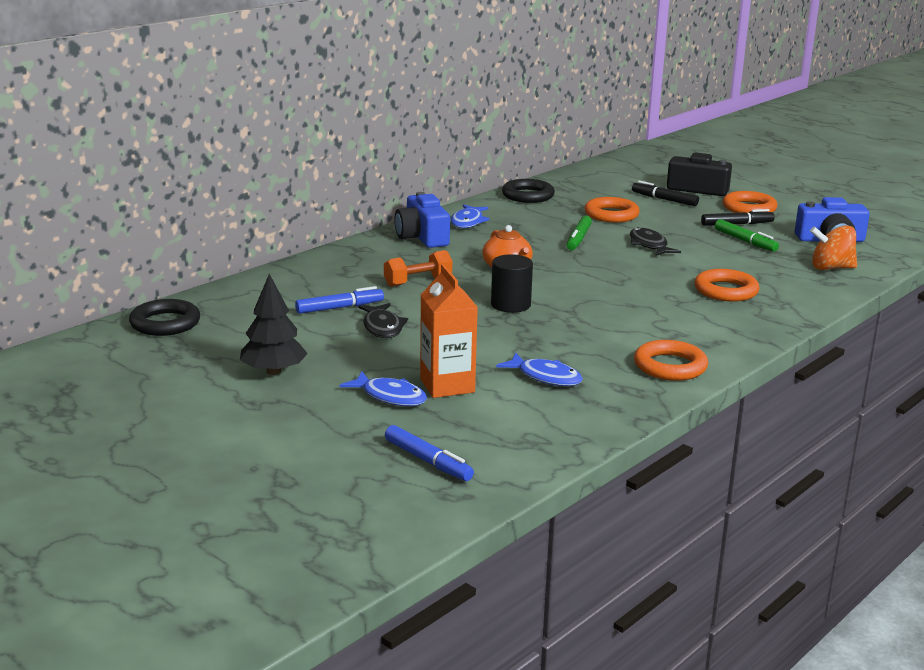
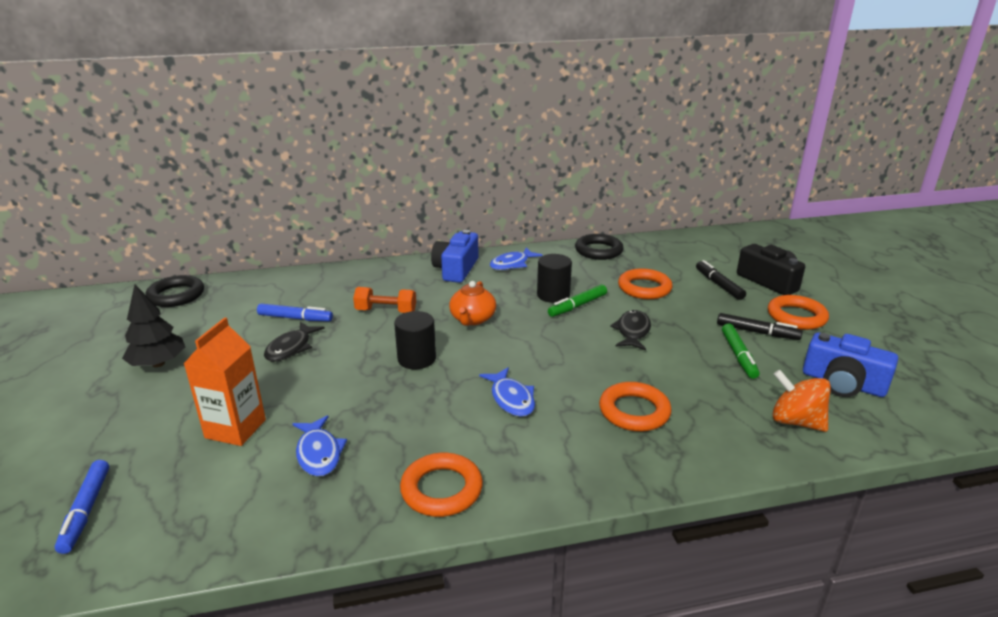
camera: 35 degrees right, 5 degrees up
blue fish [340,372,427,406] -> blue fish moved to [479,367,535,417]
none -> black cylinder [537,254,572,303]

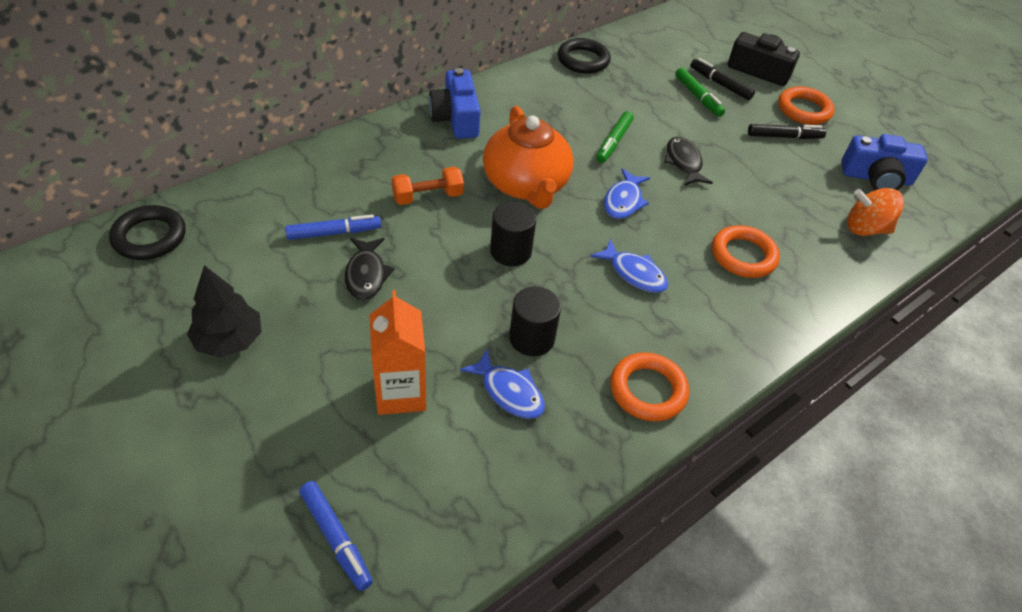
camera: 30 degrees left, 20 degrees up
orange teapot [449,281,496,326] -> orange teapot [483,106,574,209], size x1.72
blue fish [490,248,542,270] -> blue fish moved to [604,168,650,219]
black cylinder [537,254,572,303] -> black cylinder moved to [509,287,561,356]
orange ring [618,268,673,299] -> none
green marker [722,323,760,379] -> green marker moved to [675,68,725,117]

